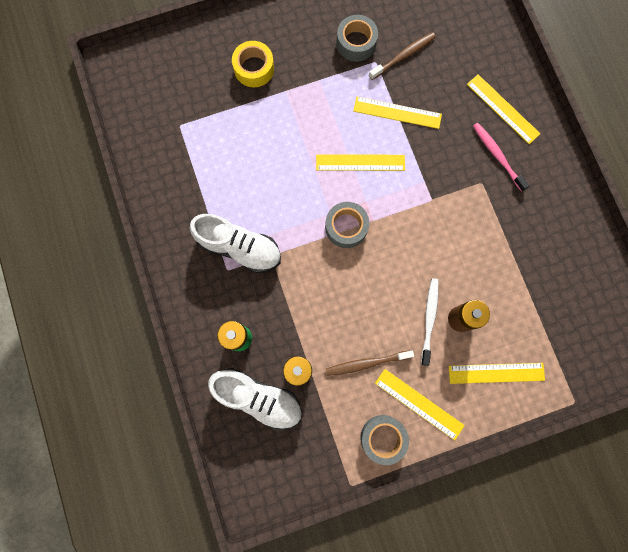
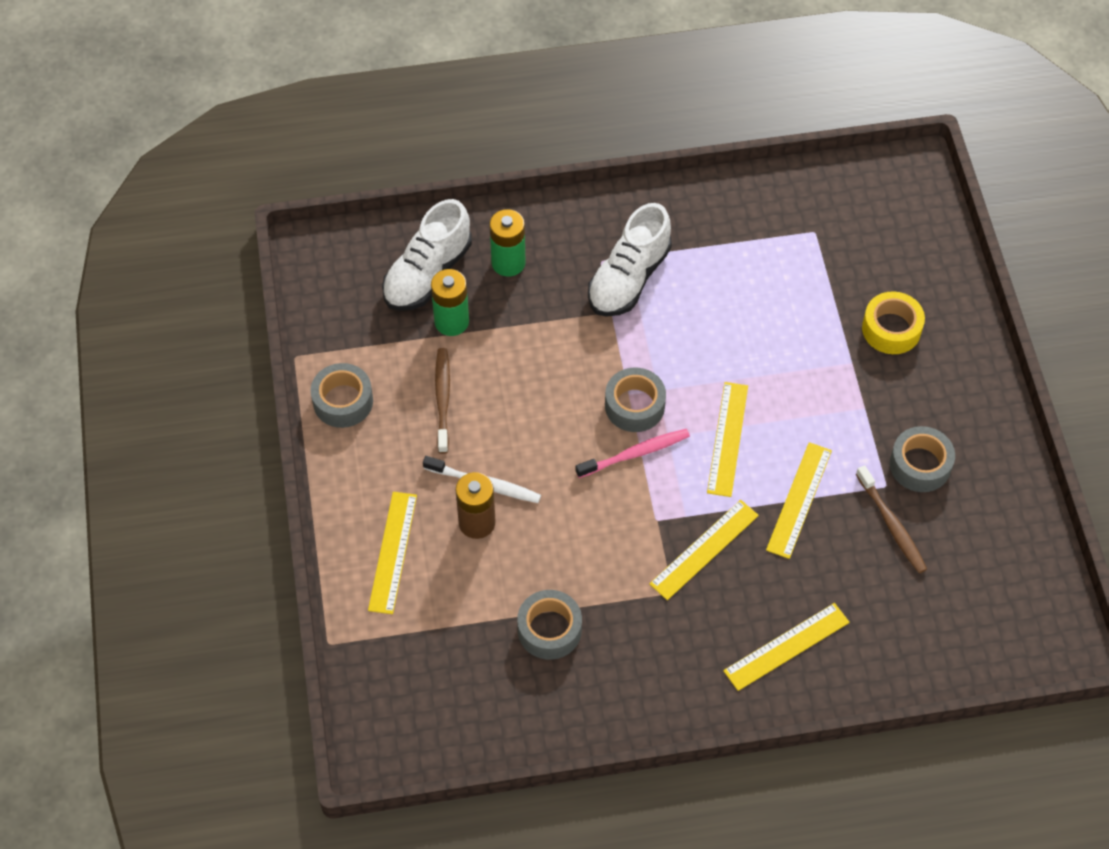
camera: 100 degrees right, 20 degrees down
yellow ruler [375,369,465,440] -> yellow ruler moved to [649,500,759,600]
pink toothbrush [473,123,529,192] -> pink toothbrush moved to [575,429,690,478]
none -> grey tape [517,590,582,660]

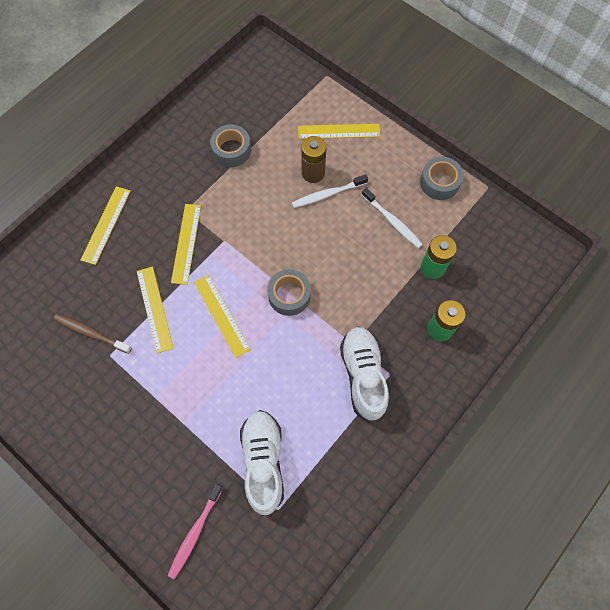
camera: 140 degrees right, 10 degrees up
yellow ruler [368,492,417,614] -> yellow ruler turned 60 degrees counterclockwise [298,124,380,139]
white shoe [382,199,472,311] -> white shoe moved to [240,410,284,515]
brown toothbrush [435,348,450,454] -> white toothbrush [362,188,423,248]
pink toothbrush [575,429,690,478] -> pink toothbrush moved to [168,483,223,579]
yellow tape [862,291,925,354] -> none
grey tape [890,426,955,492] -> none

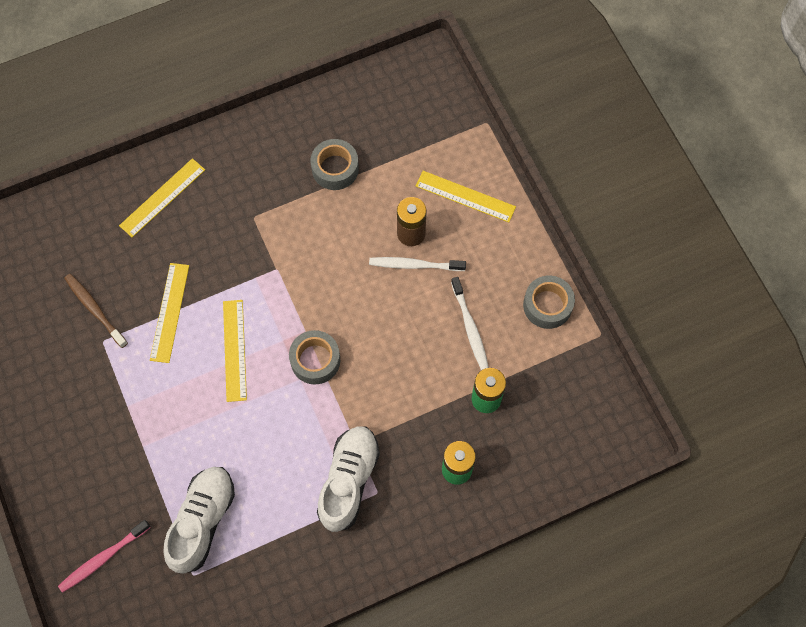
camera: 25 degrees right, 0 degrees up
yellow ruler [171,204,201,285] -> none

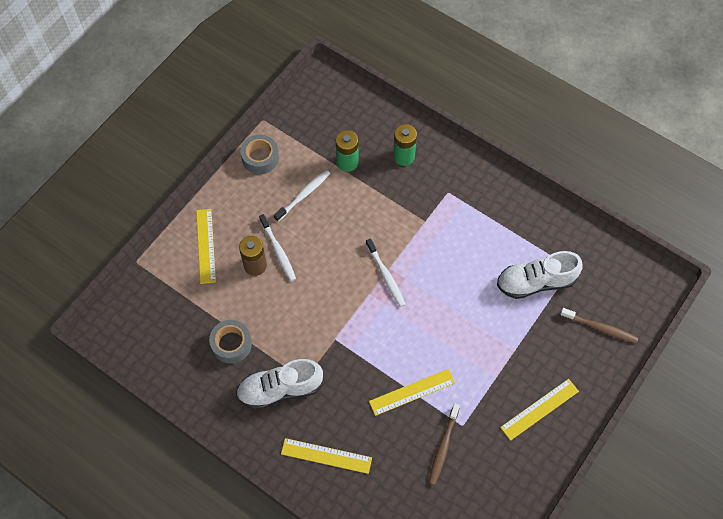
camera: 120 degrees left, 5 degrees down
pink toothbrush [58,520,151,593] -> brown toothbrush [560,308,638,343]
yellow ruler [223,300,247,402] -> yellow ruler moved to [500,379,579,441]
grey tape [289,330,340,384] -> white toothbrush [366,238,406,307]
white shoe [317,426,380,532] -> white shoe moved to [236,359,323,410]

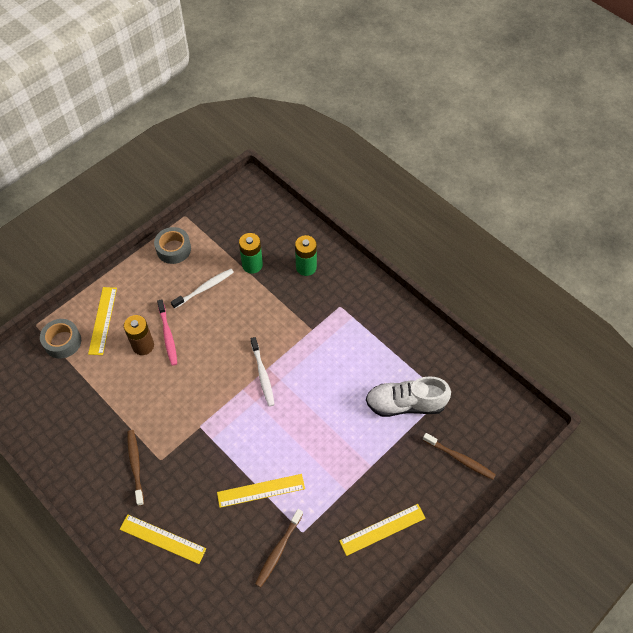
camera: 10 degrees right, 5 degrees down
grey tape [209,320,252,364] -> grey tape moved to [40,319,81,359]
white shoe [236,359,323,410] -> brown toothbrush [127,430,144,506]
white toothbrush [259,214,296,281] -> pink toothbrush [157,299,177,366]

